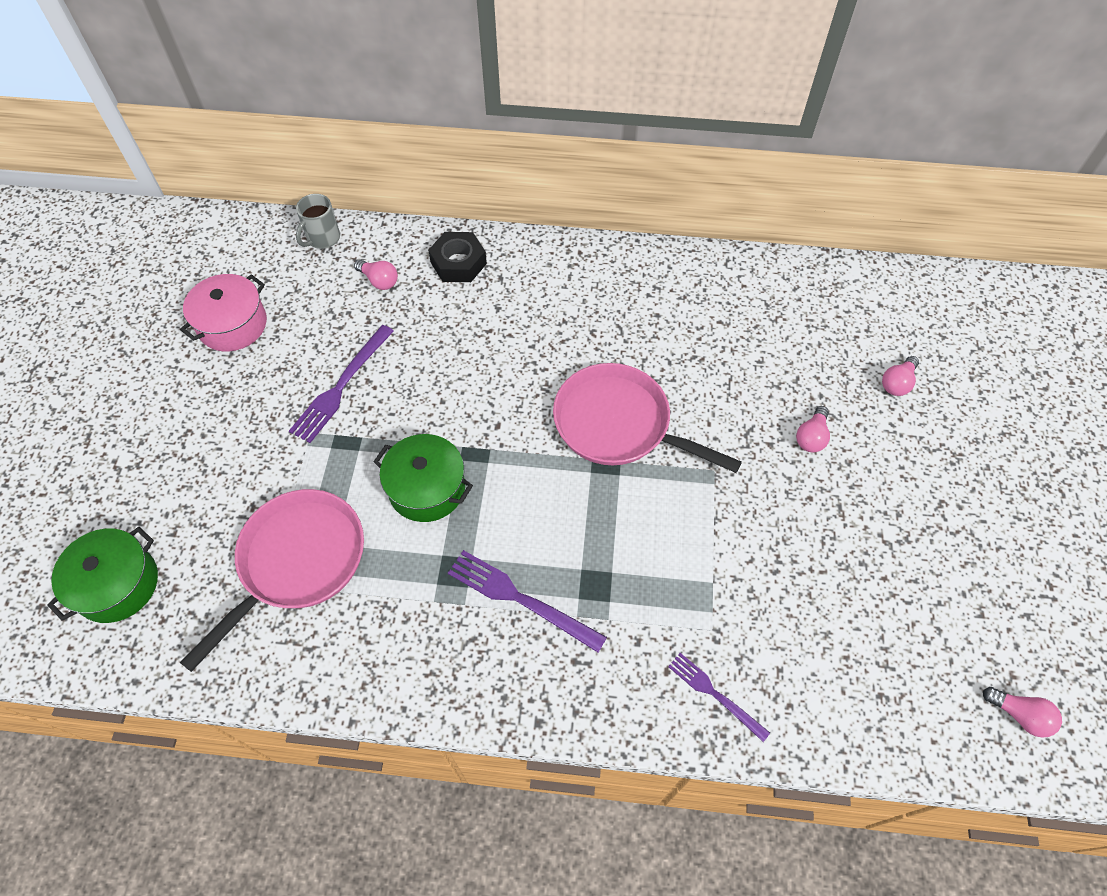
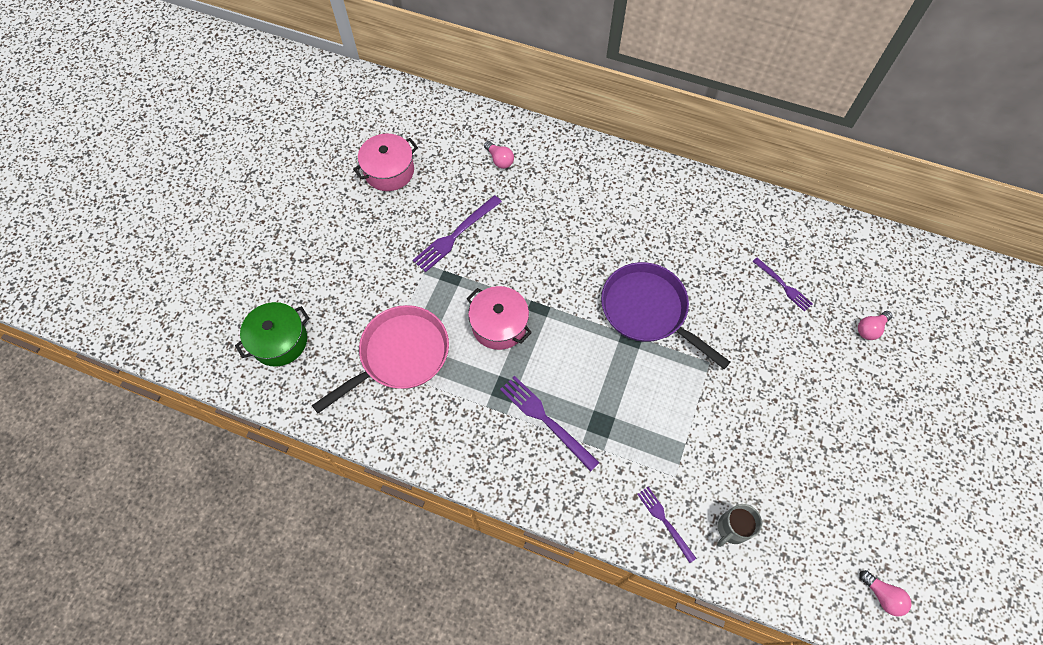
camera: 15 degrees right, 5 degrees up
grey mug [296,194,340,249] -> grey mug moved to [717,504,762,547]
green pot [374,434,473,522] -> pink pot [467,286,532,350]
black nut [428,232,487,282] -> none
pink pan [553,363,742,473] -> purple pan [601,262,730,369]
pink light bulb [796,406,830,452] -> none
none -> purple fork [752,258,812,312]

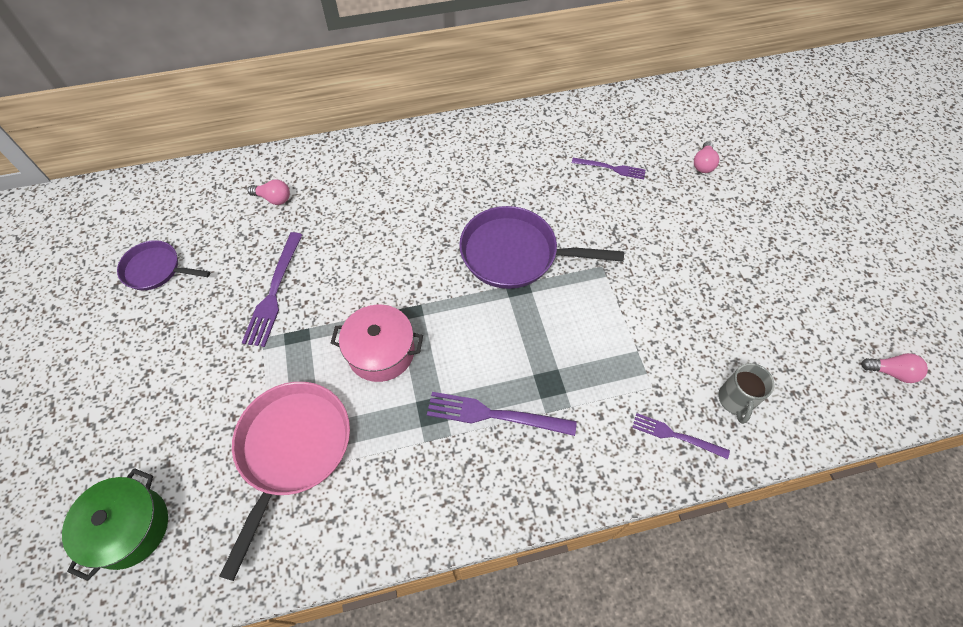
camera: 35 degrees left, 5 degrees down
pink pot [353,134,418,191] -> purple pan [117,240,210,290]

